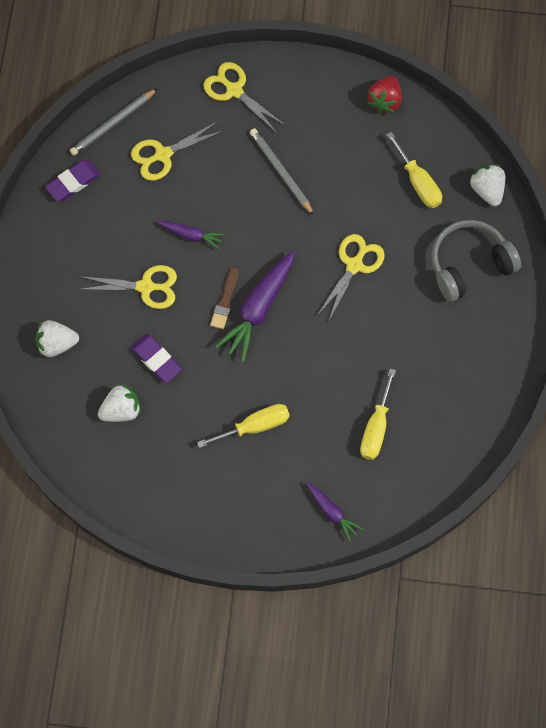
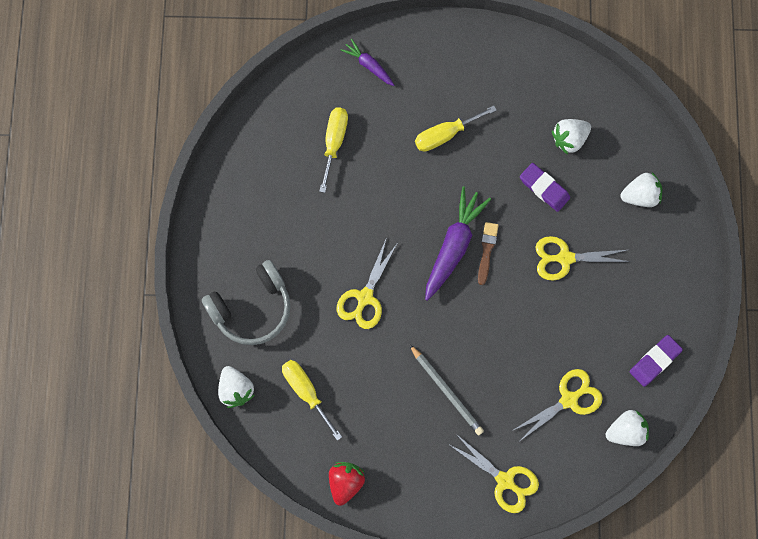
camera: 175 degrees right, 5 degrees up
grey pencil [70,88,158,156] -> white strawberry [606,410,649,446]
purple carrot [157,221,225,250] -> none

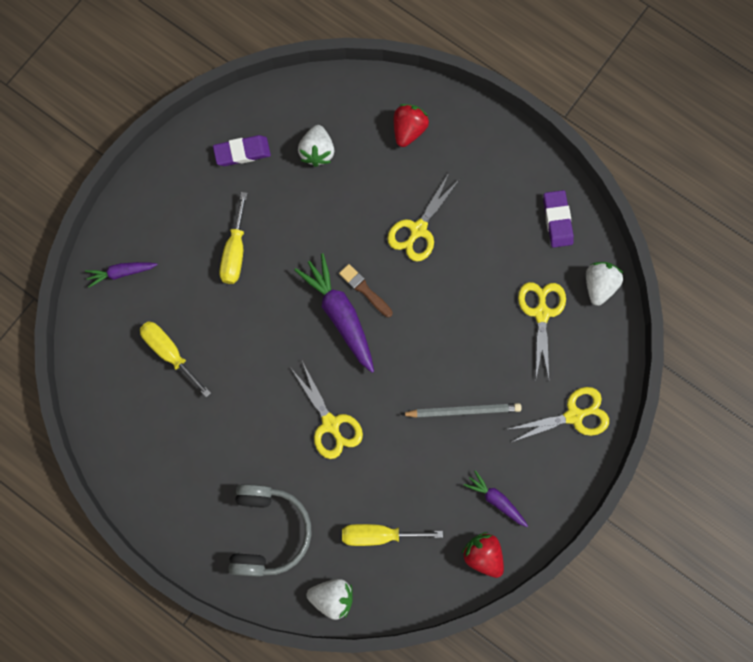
camera: 55 degrees left, 0 degrees up
purple eraser [520,163,570,212] -> purple eraser moved to [213,135,271,166]
white strawberry [621,172,662,207] -> red strawberry [394,104,429,147]
none -> purple carrot [464,470,528,527]

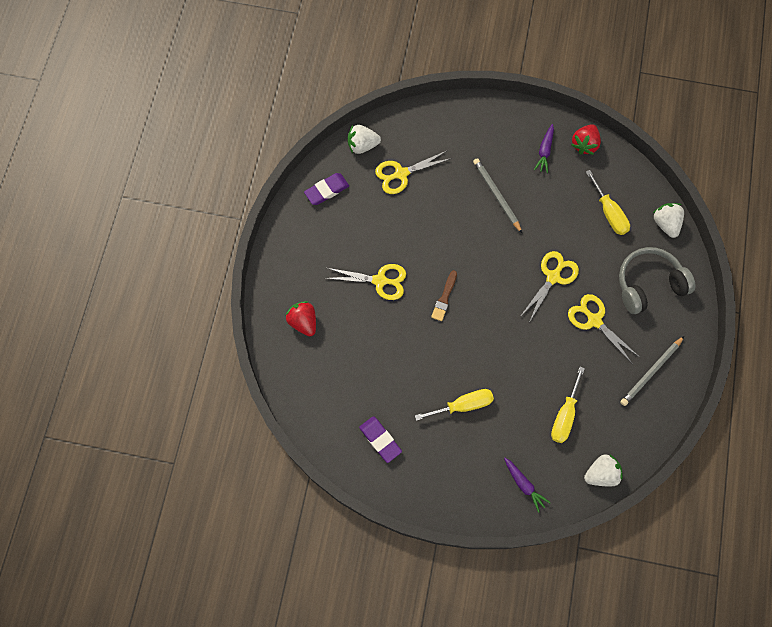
camera: 115 degrees left, 5 degrees down
purple carrot [294,253,374,373] -> none
white strawberry [298,125,334,167] -> white strawberry moved to [584,454,623,486]
red strawberry [394,104,429,147] -> red strawberry turned 60 degrees clockwise [286,301,316,336]
yellow scissors [505,387,609,443] -> yellow scissors moved to [568,294,639,363]
none -> grey pencil [620,336,684,406]

